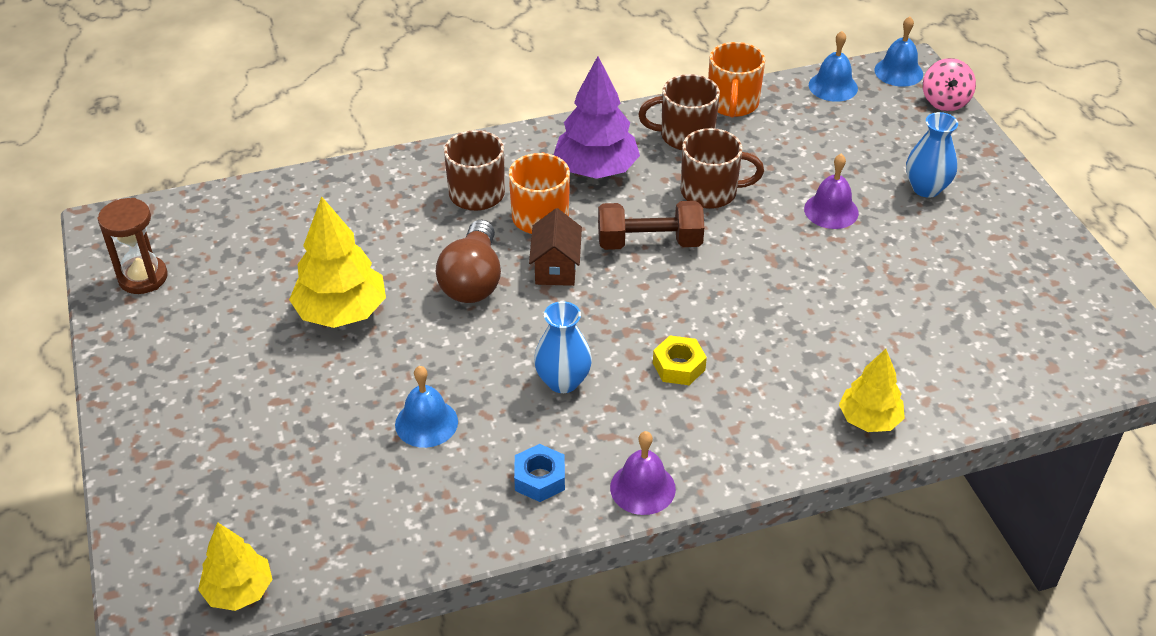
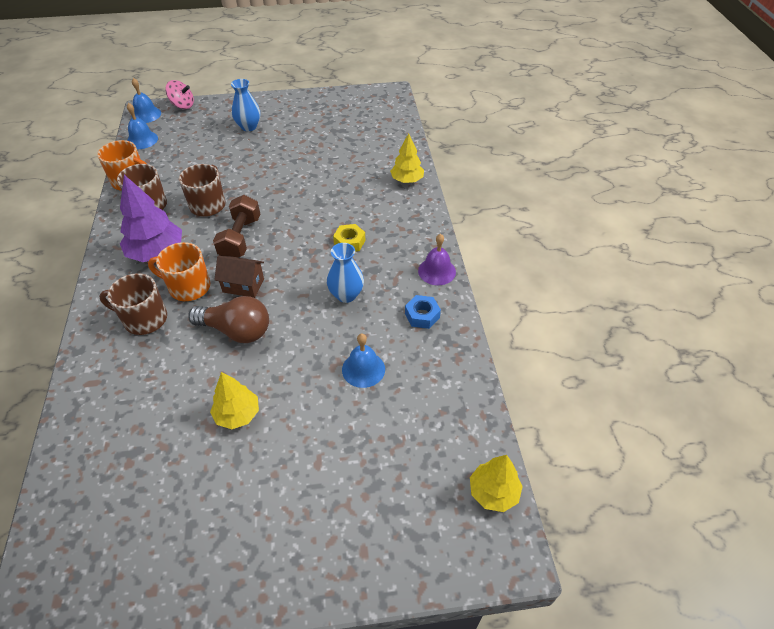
camera: 80 degrees left, 5 degrees up
brown hourglass [97,198,168,294] -> none
yellow tree [289,196,386,328] -> yellow tree [210,372,259,429], size x0.64
purple bell [804,154,859,229] -> none

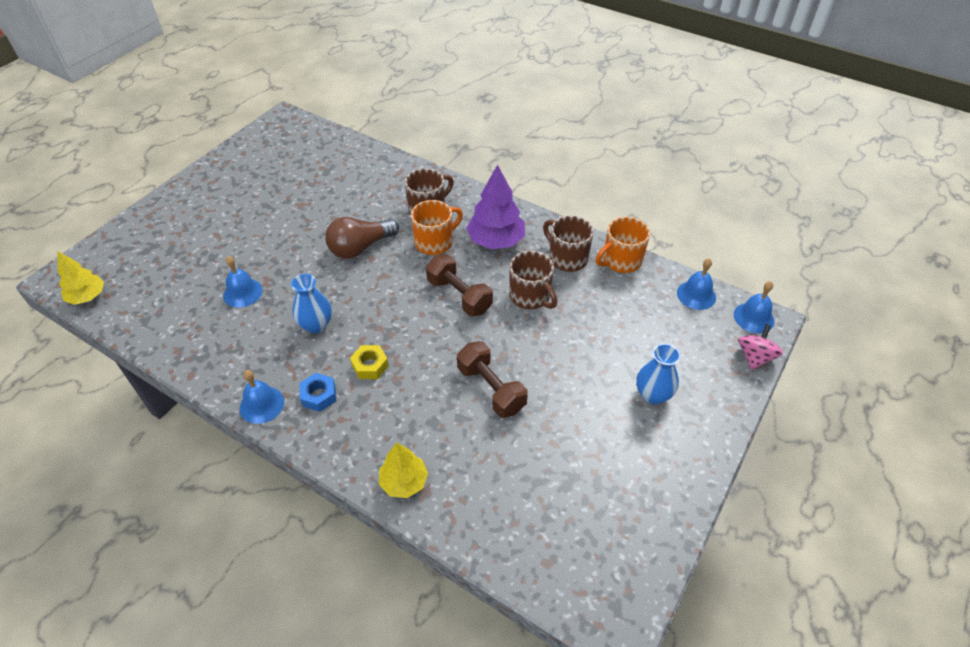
camera: 130 degrees right, 0 degrees up
pink spinning top [165,80,194,109] -> pink spinning top turned 150 degrees clockwise [738,324,783,370]
yellow tree [210,372,259,429] -> none
brown house [214,256,264,298] -> none
blue nut [405,295,441,329] -> blue nut moved to [300,373,336,412]
purple bell [418,234,456,285] -> blue bell [240,370,284,424]
none -> brown dumbbell [457,341,528,418]

